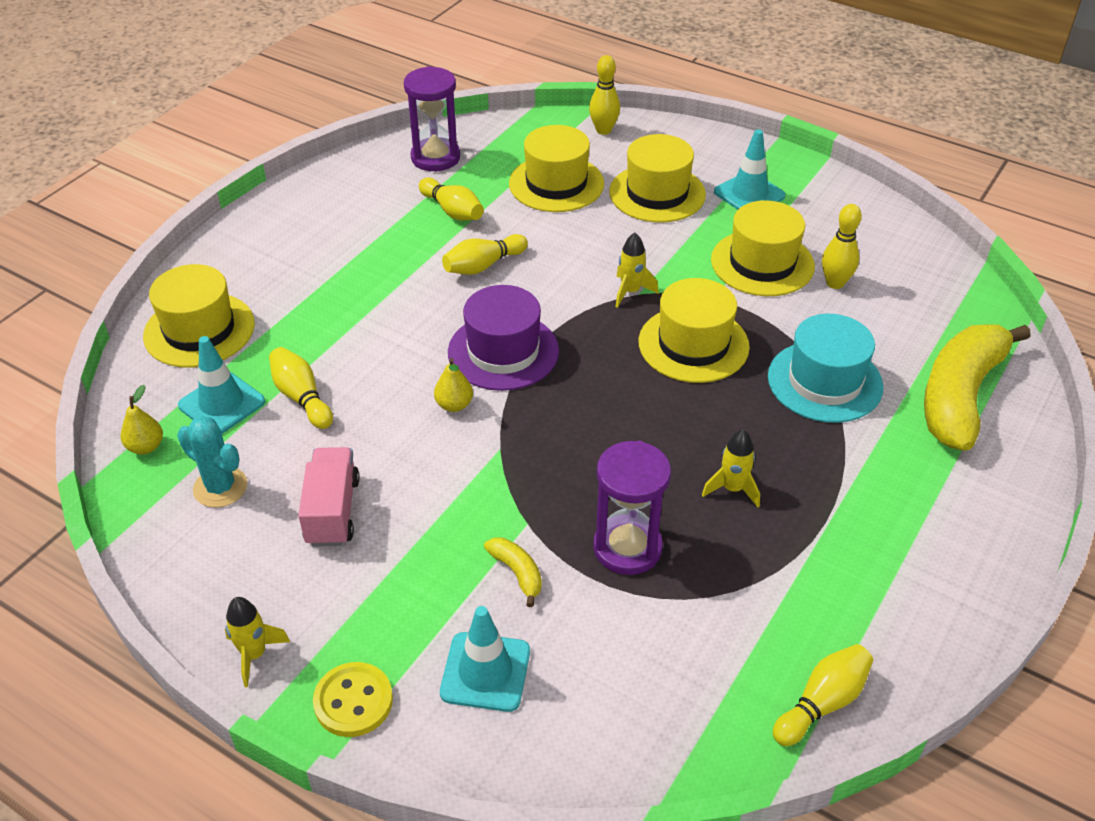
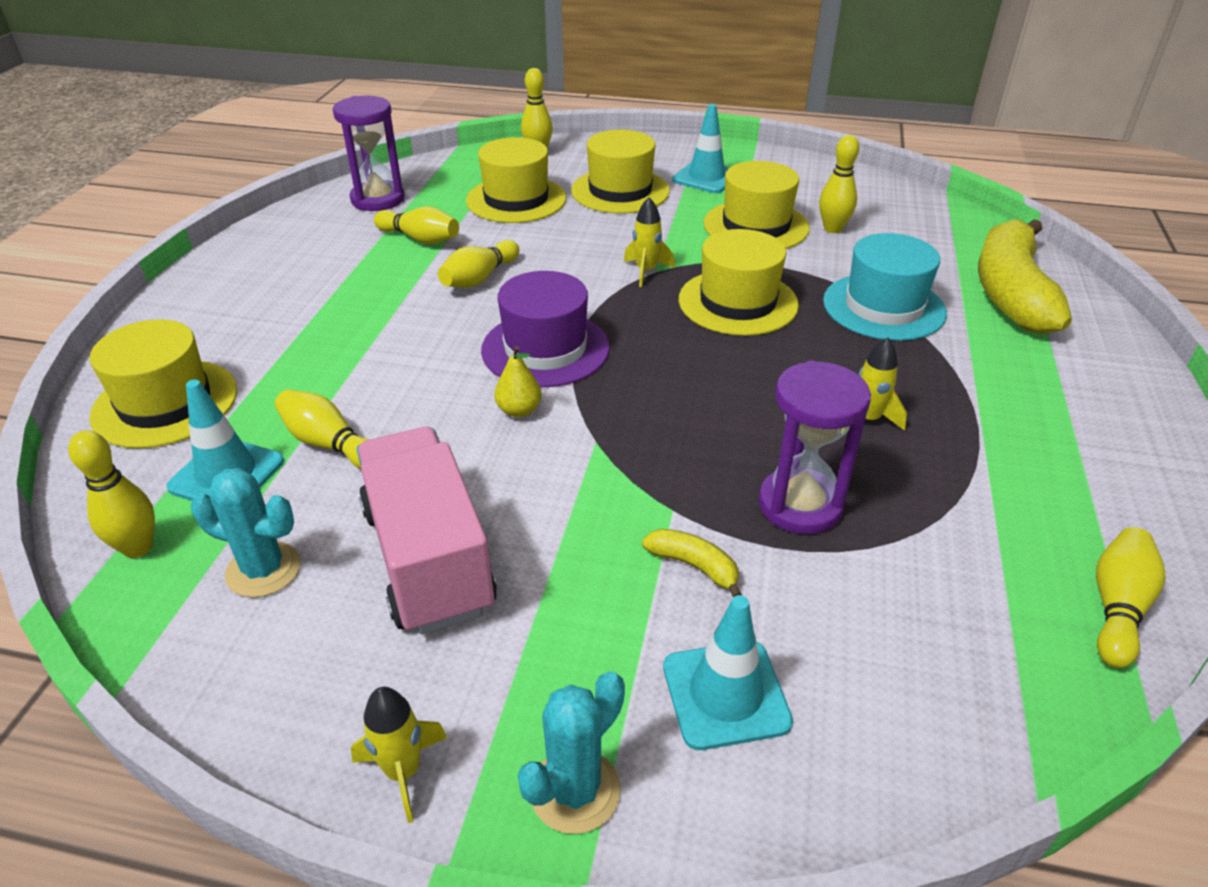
camera: 20 degrees left, 5 degrees down
yellow pear [120,385,163,454] -> yellow bowling pin [68,430,155,558]
pink truck [298,447,360,547] -> pink truck [357,427,497,634], size x1.55
yellow button [313,662,393,737] -> turquoise cactus [518,671,625,834]

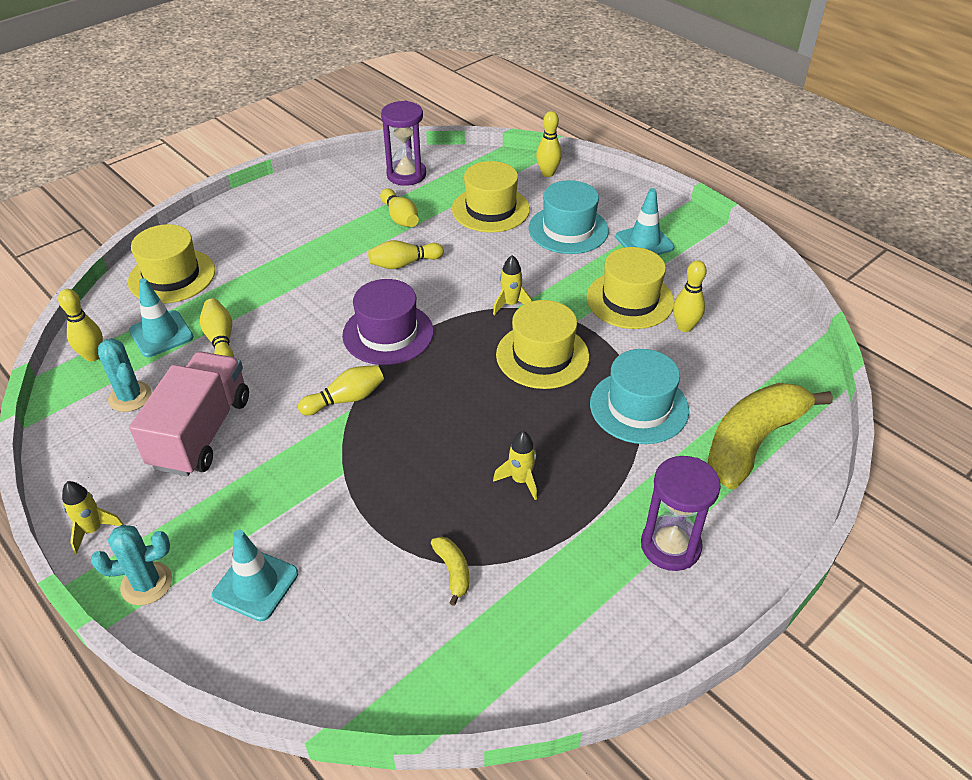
camera: 35 degrees right, 5 degrees up
yellow pear [494,346,542,417] -> none
yellow hat [571,130,670,214] -> turquoise hat [529,180,609,254]
yellow banana [642,529,742,597] -> yellow banana moved to [431,537,469,606]
purple hourglass [759,361,871,534] -> purple hourglass moved to [641,456,721,571]
yellow bowling pin [1096,527,1166,668] -> yellow bowling pin moved to [298,365,384,415]

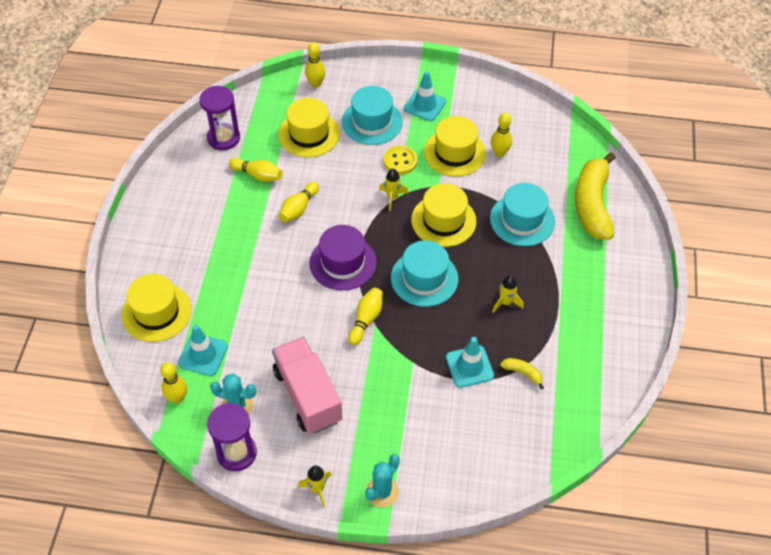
camera: 40 degrees left, 10 degrees up
yellow bowling pin [200,298,234,357] -> none
turquoise traffic cone [212,530,298,621] -> turquoise traffic cone moved to [446,337,494,388]
purple hourglass [641,456,721,571] -> purple hourglass moved to [207,403,257,471]
none -> yellow button [384,146,418,175]
none -> turquoise hat [391,240,458,307]

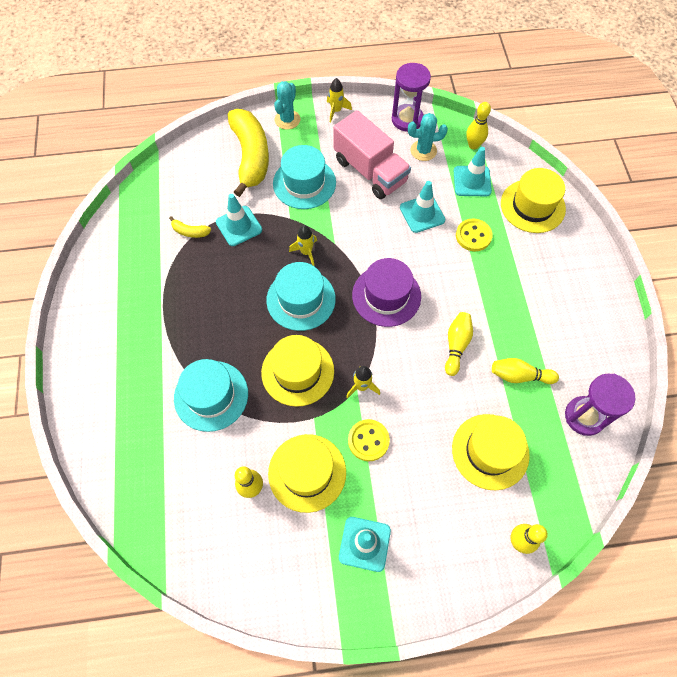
camera: 165 degrees right, 10 degrees up
turquoise hat [342,86,403,145] -> turquoise hat moved to [273,145,336,209]
yellow bowling pin [348,288,383,345] -> none
yellow rocket [492,275,524,313] -> yellow rocket moved to [289,225,317,266]
yellow banana [575,152,616,240] -> yellow banana moved to [227,109,269,197]
none -> turquoise traffic cone [400,181,445,233]
none -> yellow button [456,218,493,251]

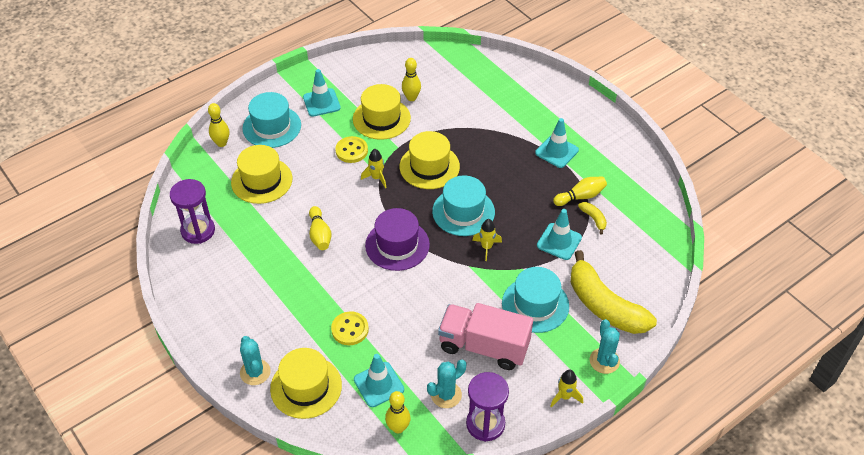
camera: 150 degrees right, 15 degrees down
yellow banana [169,216,211,238] -> yellow banana turned 75 degrees clockwise [578,202,607,235]
turquoise hat [174,359,248,432] -> turquoise hat moved to [242,92,301,148]
turquoise traffic cone [400,181,445,233] -> turquoise traffic cone moved to [535,118,579,168]
yellow bowling pin [492,358,559,384] -> yellow bowling pin moved to [553,177,607,206]
none -> turquoise cactus [240,336,271,385]

